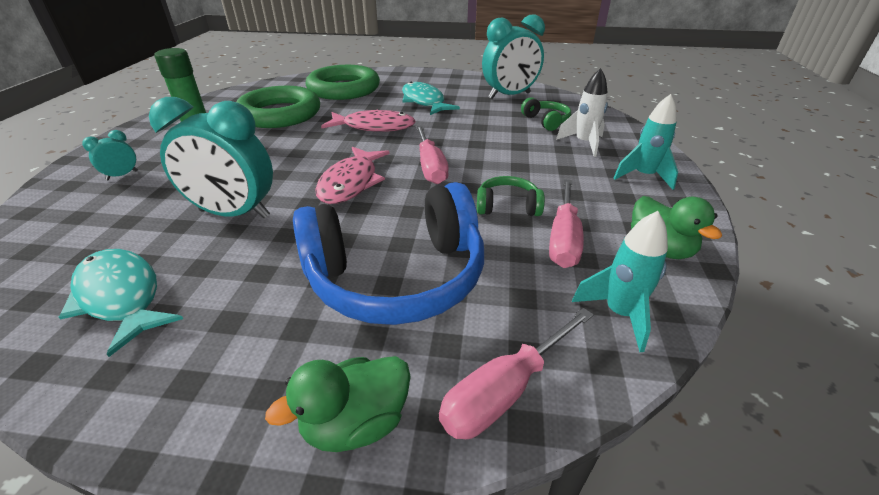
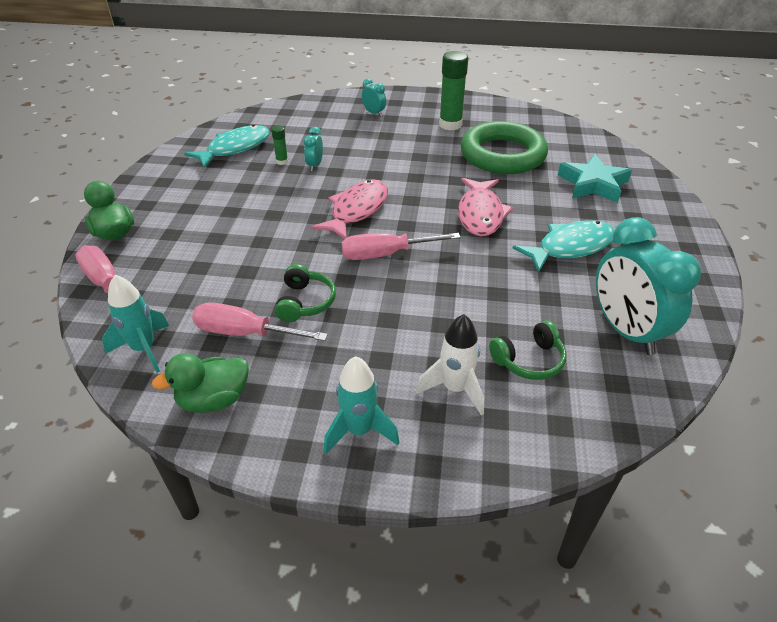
camera: 90 degrees right, 5 degrees up
turquoise clock [149,97,273,218] -> turquoise clock [304,127,323,171], size x0.44
blue headphones [293,182,484,325] -> none
green ring [306,65,380,100] -> turquoise star [558,154,632,203]
pink fish [315,147,390,204] -> pink fish turned 105 degrees clockwise [311,180,388,239]
none -> green glue stick [271,125,288,165]

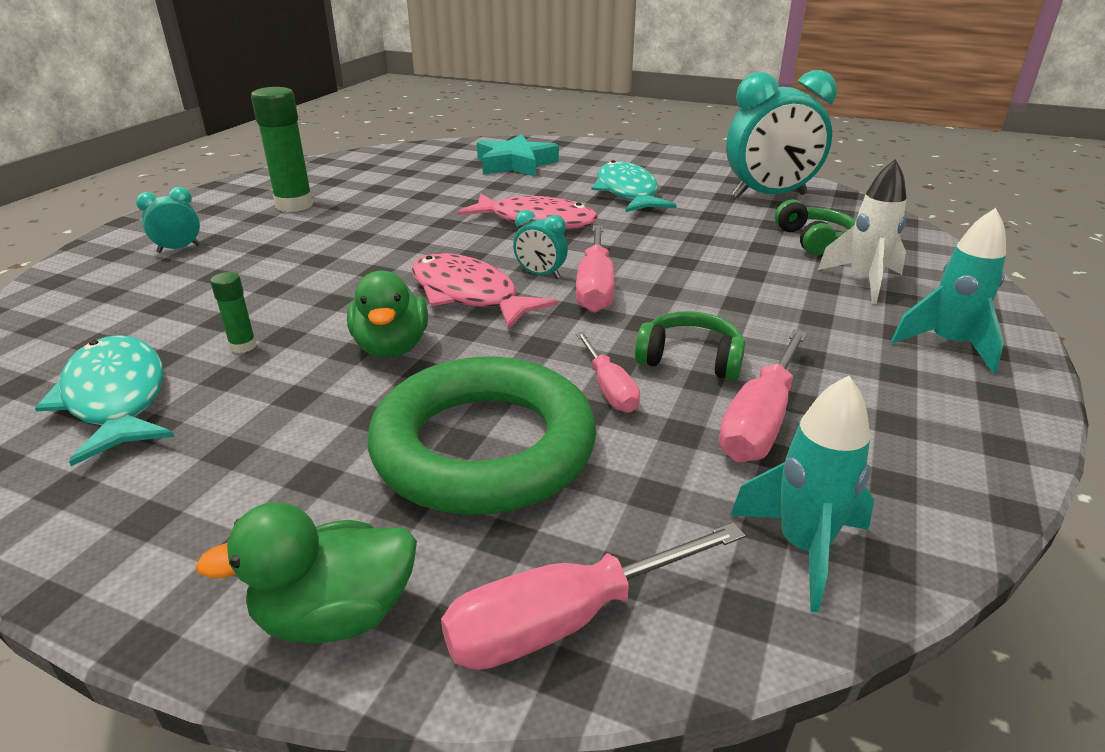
camera: 75 degrees left, 10 degrees down
green duck [152,353,249,413] -> green duck moved to [347,271,428,358]
turquoise clock [304,127,323,171] -> turquoise clock moved to [513,210,568,279]
green ring [461,121,548,174] -> green ring moved to [368,356,596,515]
none -> pink screwdriver [576,332,640,413]

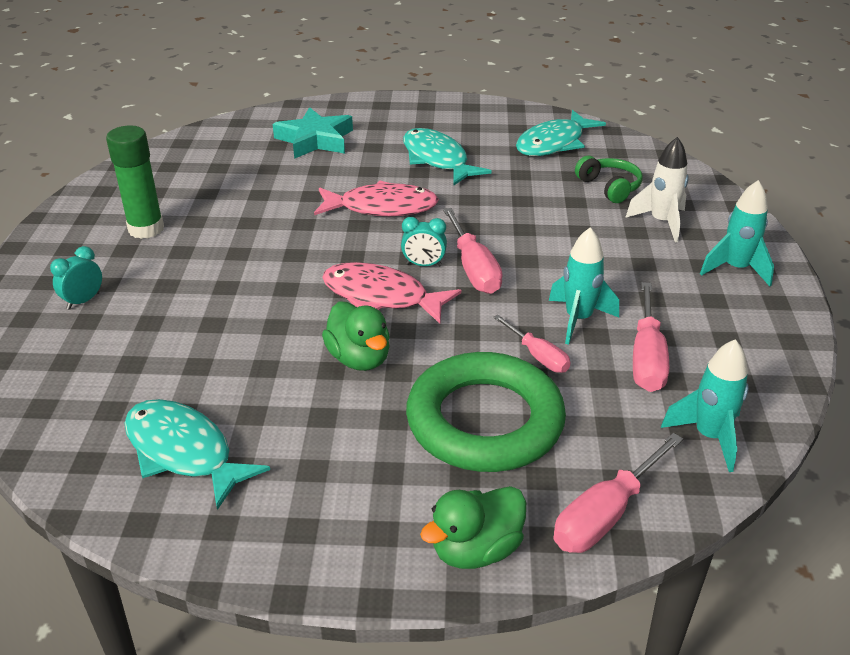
camera: 20 degrees left, 5 degrees up
green glue stick [210,272,257,353] -> none
green headphones [635,311,746,381] -> turquoise rocket [549,227,619,345]
turquoise clock [726,70,837,198] -> turquoise fish [516,110,606,156]

